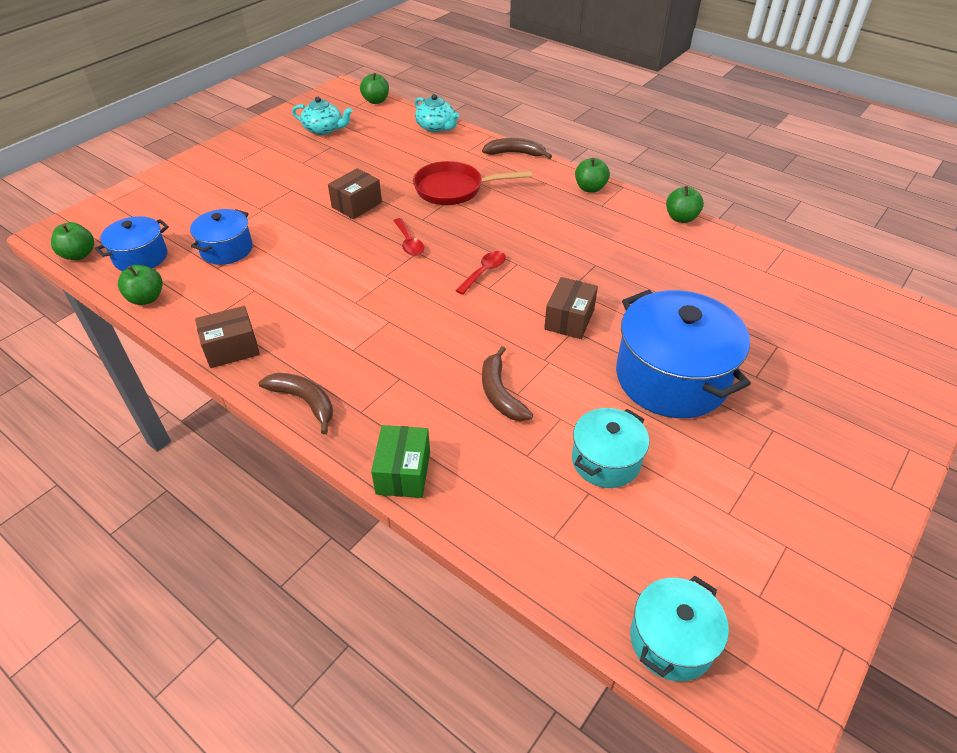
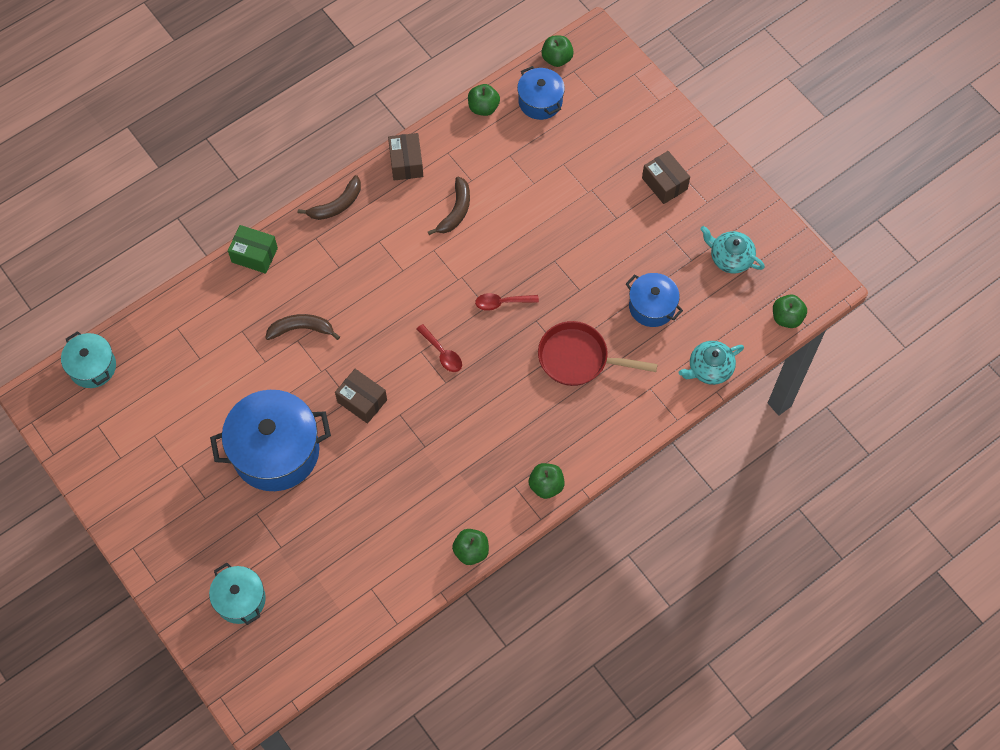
camera: 105 degrees right, 20 degrees up
blue pot [190,209,253,265] -> blue pot moved to [626,273,683,327]
turquoise teapot [292,97,353,135] -> turquoise teapot turned 90 degrees clockwise [700,226,765,273]
brown box [328,168,382,219] -> brown box moved to [642,151,690,204]
red pan [413,161,532,205] -> red pan turned 90 degrees counterclockwise [538,321,658,386]
brown banana [482,138,552,159] -> brown banana moved to [428,177,470,235]
turquoise pot [572,408,649,488] -> turquoise pot moved to [209,563,266,625]

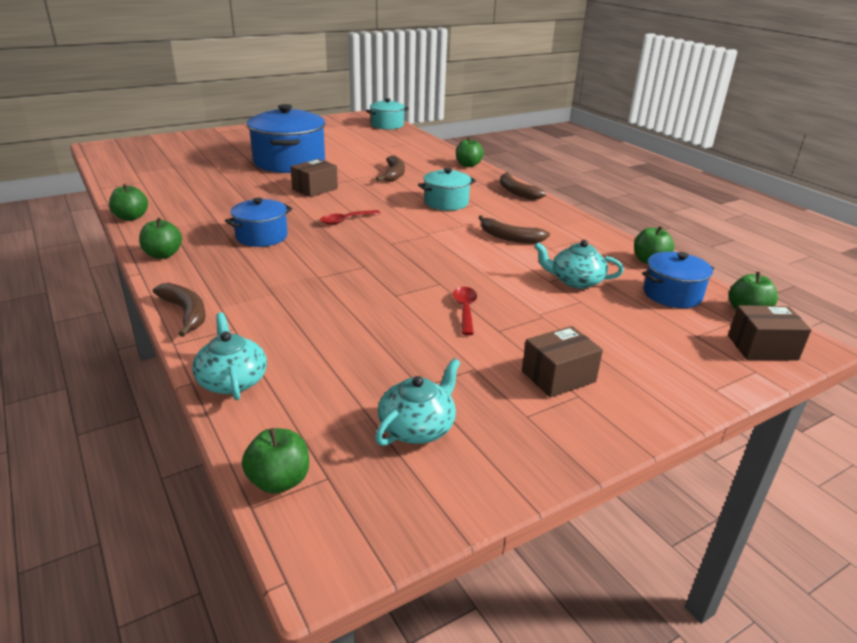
camera: 95 degrees right, 35 degrees down
turquoise pot [209,563,266,625] -> turquoise pot moved to [418,168,476,211]
green box [228,225,278,274] -> green apple [456,137,484,167]
brown box [388,133,423,181] -> brown box moved to [728,305,812,361]
red spoon [475,293,539,311] -> red spoon moved to [453,287,477,335]
red pan [538,321,658,386] -> none
blue pot [626,273,683,327] -> blue pot moved to [225,198,293,247]
none -> brown banana [153,283,206,337]
none -> turquoise teapot [534,240,624,289]

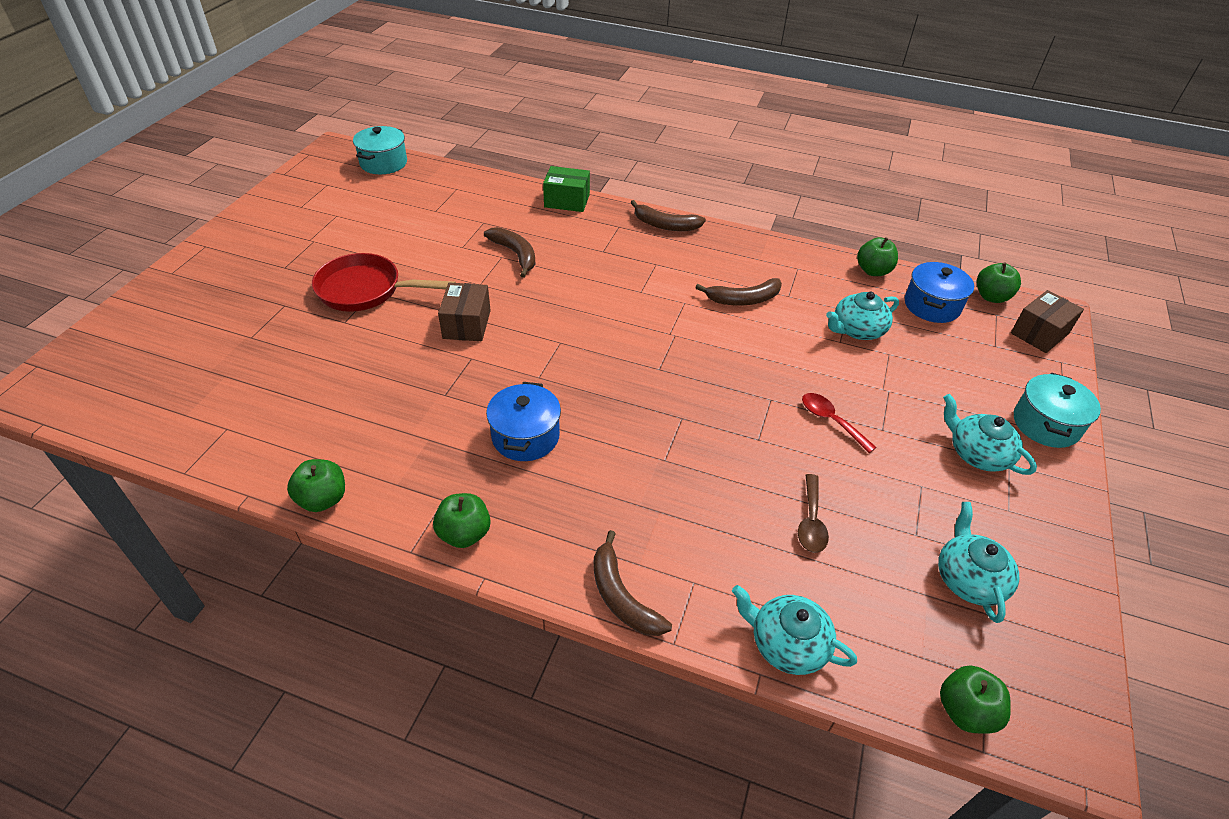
camera: 40 degrees left, 15 degrees up
brown banana [153,283,206,337] -> brown banana turned 135 degrees counterclockwise [594,530,672,636]
blue pot [247,104,325,173] -> red pan [312,253,456,312]
red spoon [320,210,381,225] -> none
turquoise pot [418,168,476,211] -> turquoise pot moved to [1014,373,1101,448]
green apple [456,137,484,167] -> green box [543,166,590,212]
brown box [522,326,603,397] -> turquoise teapot [943,394,1037,475]
none -> brown spoon [798,474,829,553]

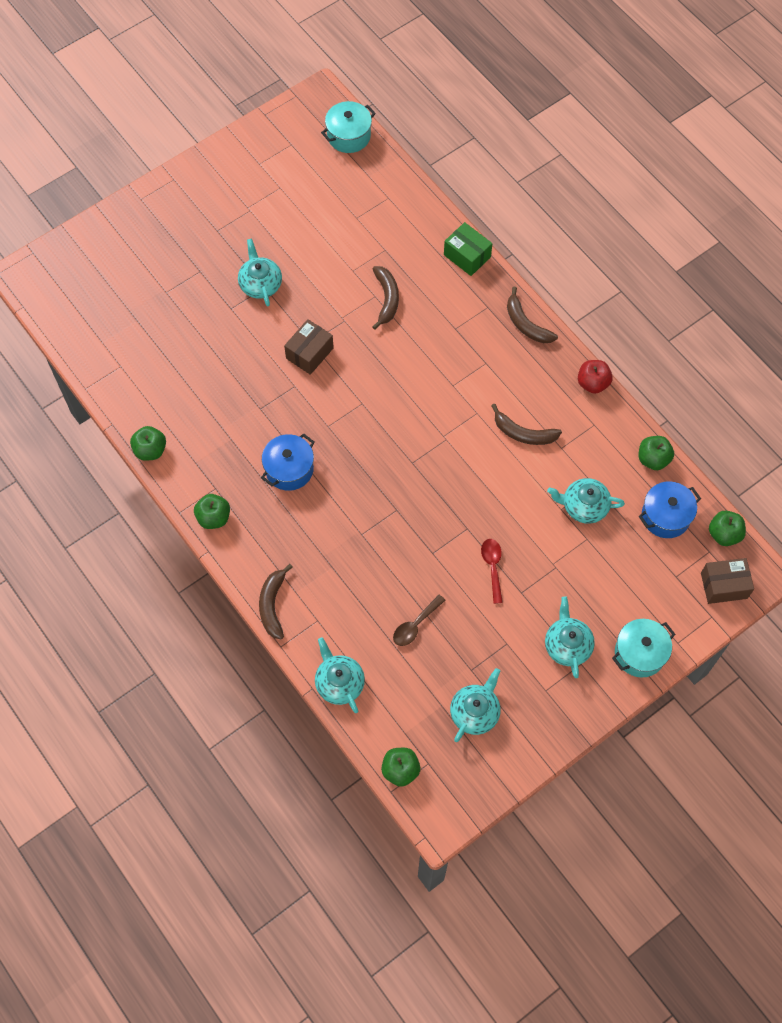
camera: 35 degrees right, 20 degrees up
red pan [312,253,456,312] -> turquoise teapot [238,239,282,306]
none -> red apple [578,360,613,394]

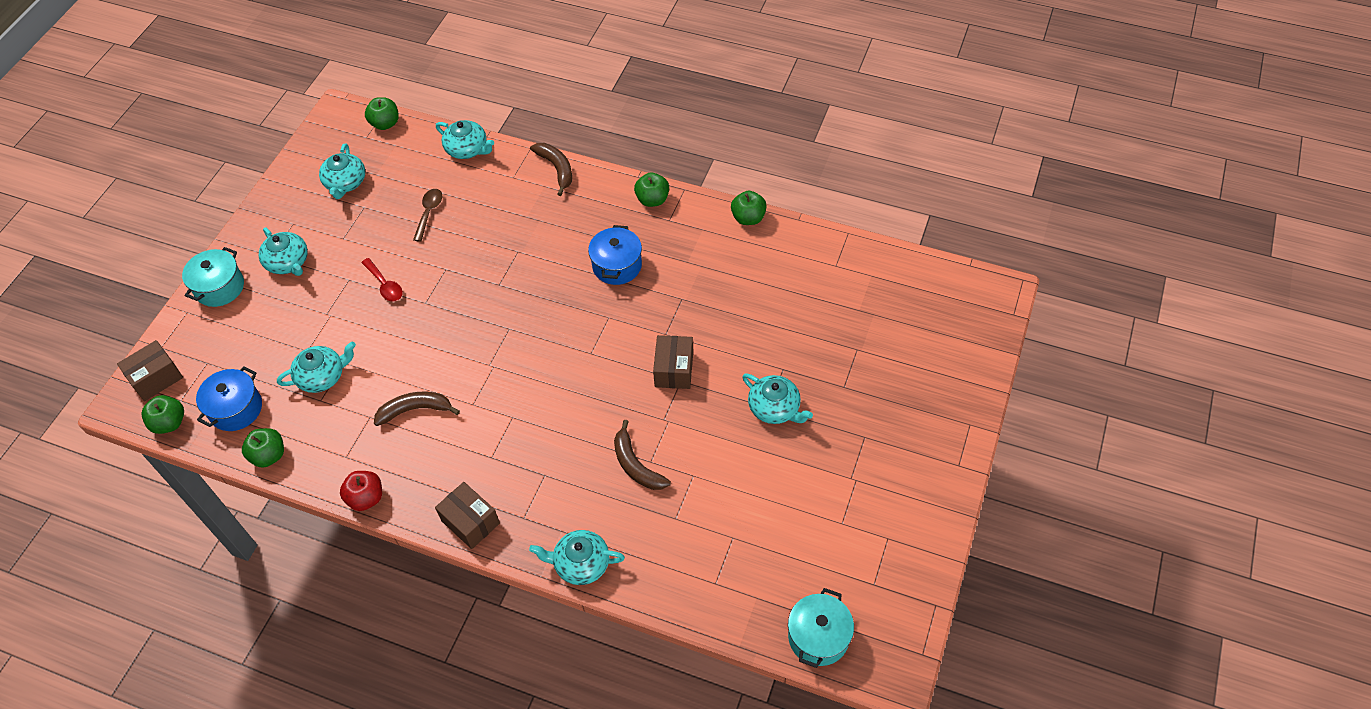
camera: 150 degrees right, 10 degrees down
green box [444,222,492,276] -> turquoise teapot [529,530,625,585]
brown banana [507,287,558,343] -> brown box [435,482,500,549]

